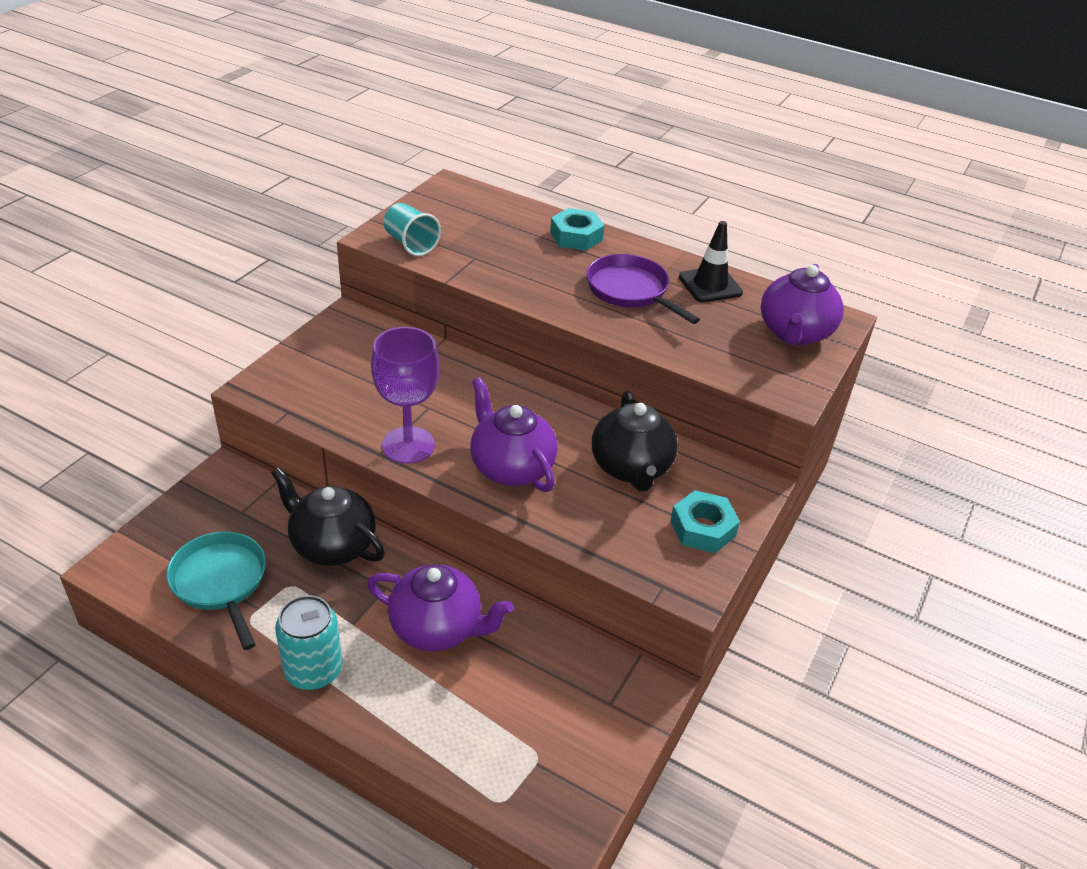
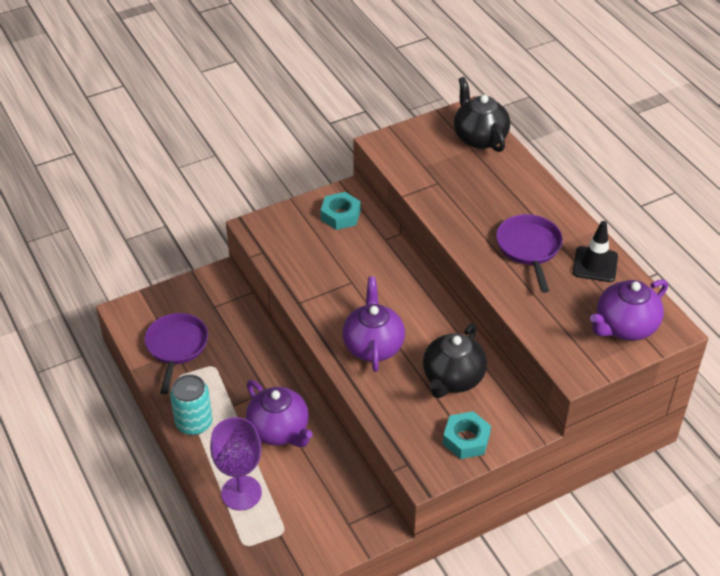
camera: 35 degrees right, 5 degrees up
turquoise pan [166,532,266,650] -> purple pan [144,313,208,394]
black teapot [271,467,385,566] -> black teapot moved to [454,77,510,152]
purple goblet [371,327,439,464] -> purple goblet moved to [210,417,262,511]
turquoise cup [383,203,441,256] -> none
turquoise nut [550,208,605,251] -> turquoise nut moved to [320,192,361,230]

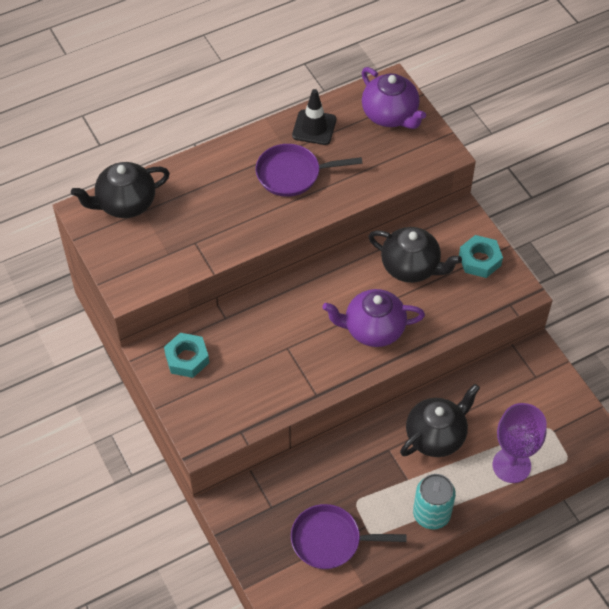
camera: 90 degrees left, 10 degrees up
purple teapot [246,380,313,447] -> black teapot [400,384,480,457]

